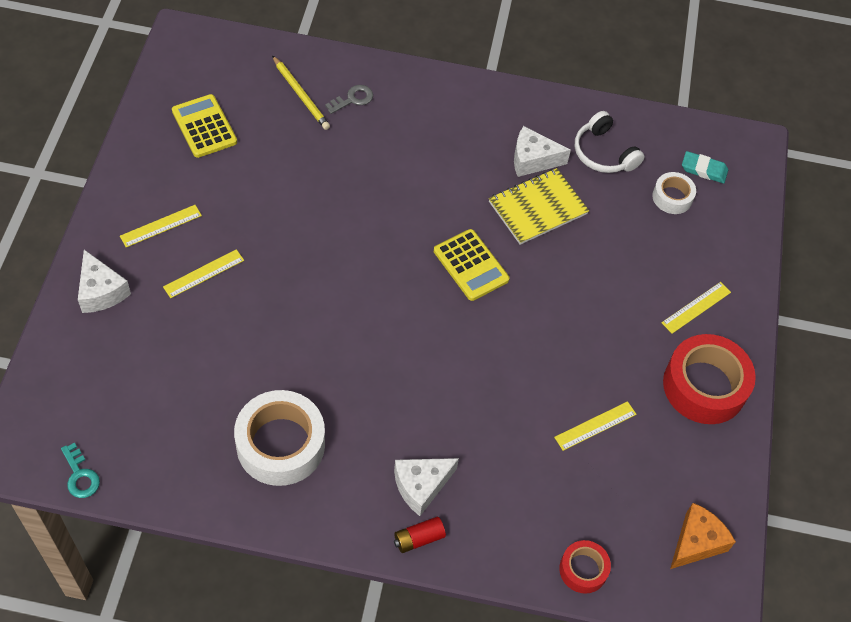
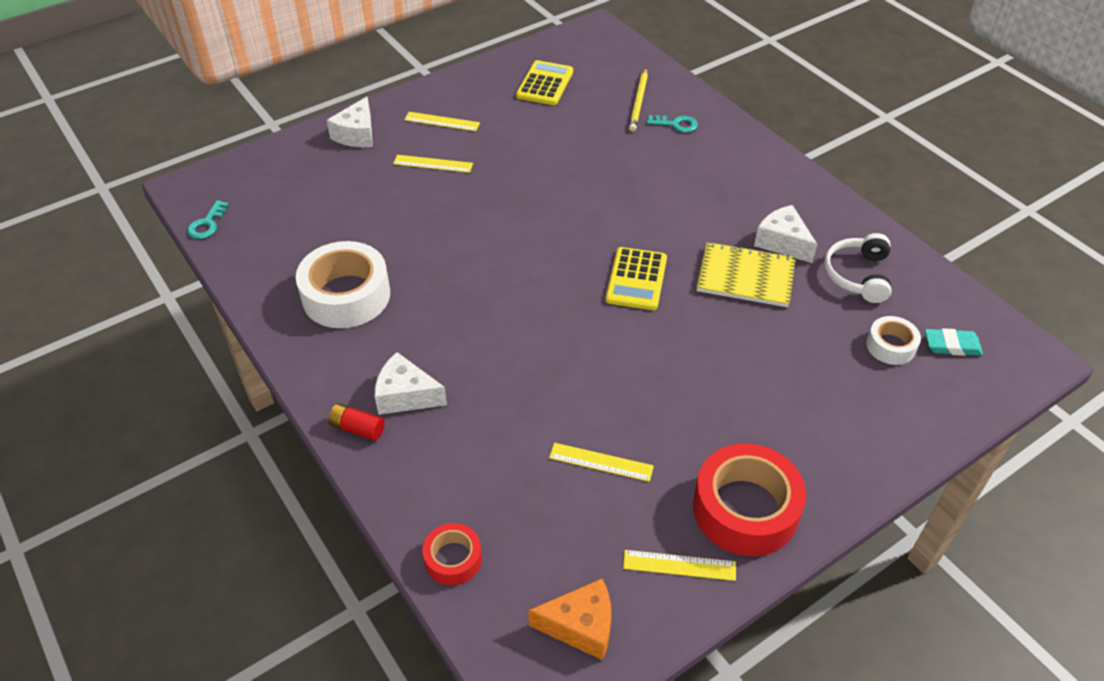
camera: 50 degrees right, 10 degrees down
grey key [325,85,373,114] -> turquoise key [647,115,698,133]
yellow ruler [662,282,731,334] -> yellow ruler moved to [623,550,736,581]
turquoise eraser [682,151,728,183] -> turquoise eraser turned 60 degrees counterclockwise [925,328,983,356]

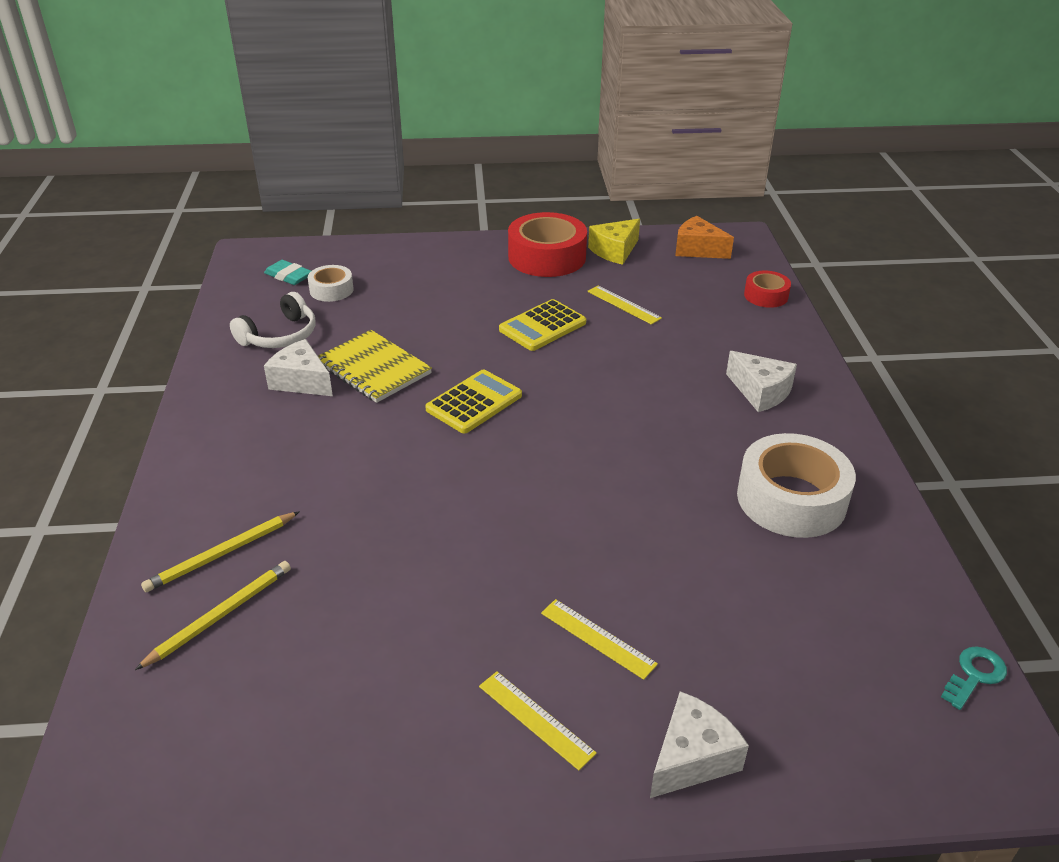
camera: 150 degrees left, 10 degrees down
red battery [328,403,385,441] -> none
yellow calculator [516,60,573,105] -> yellow calculator moved to [499,299,586,351]
yellow ruler [623,550,736,581] -> yellow cheese [588,219,640,265]
turquoise key [647,115,698,133] -> yellow pencil [141,511,300,592]
white cheese [754,205,817,263] -> white cheese turned 135 degrees clockwise [264,339,333,396]

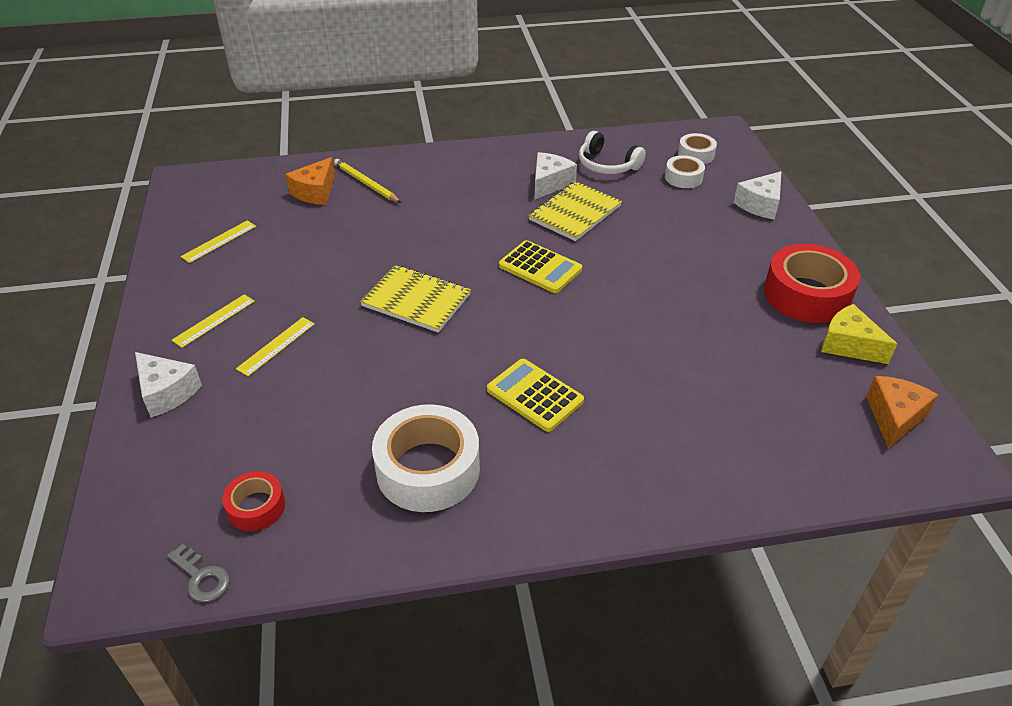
camera: 85 degrees right, 5 degrees up
yellow pencil [135,561,291,670] -> orange cheese [286,157,335,205]
turquoise eraser [264,260,311,285] -> white tape [678,133,717,164]
yellow calculator [499,299,586,351] -> yellow calculator moved to [487,359,584,432]
yellow ruler [587,285,662,325] -> yellow ruler moved to [181,220,256,263]
white cheese [726,351,797,412] -> white cheese moved to [733,171,781,220]
red tape [744,271,791,308] -> red tape moved to [222,471,285,531]
turquoise key [941,646,1007,710] -> grey key [167,544,229,602]
none -> yellow notebook [360,265,471,333]

